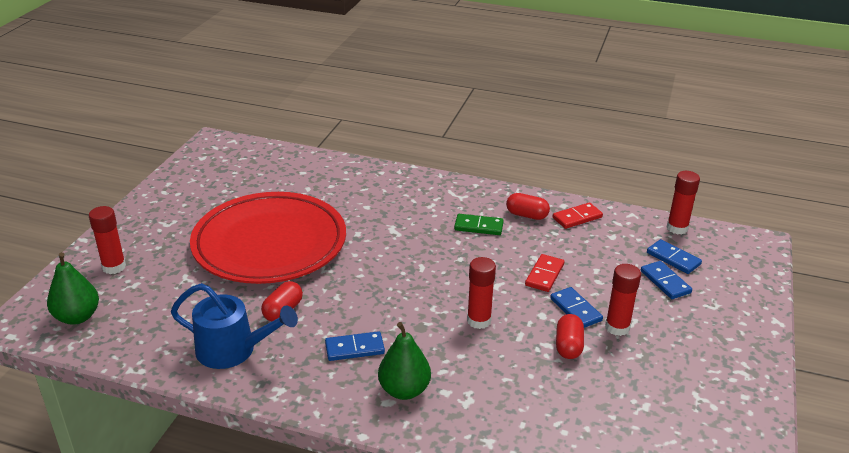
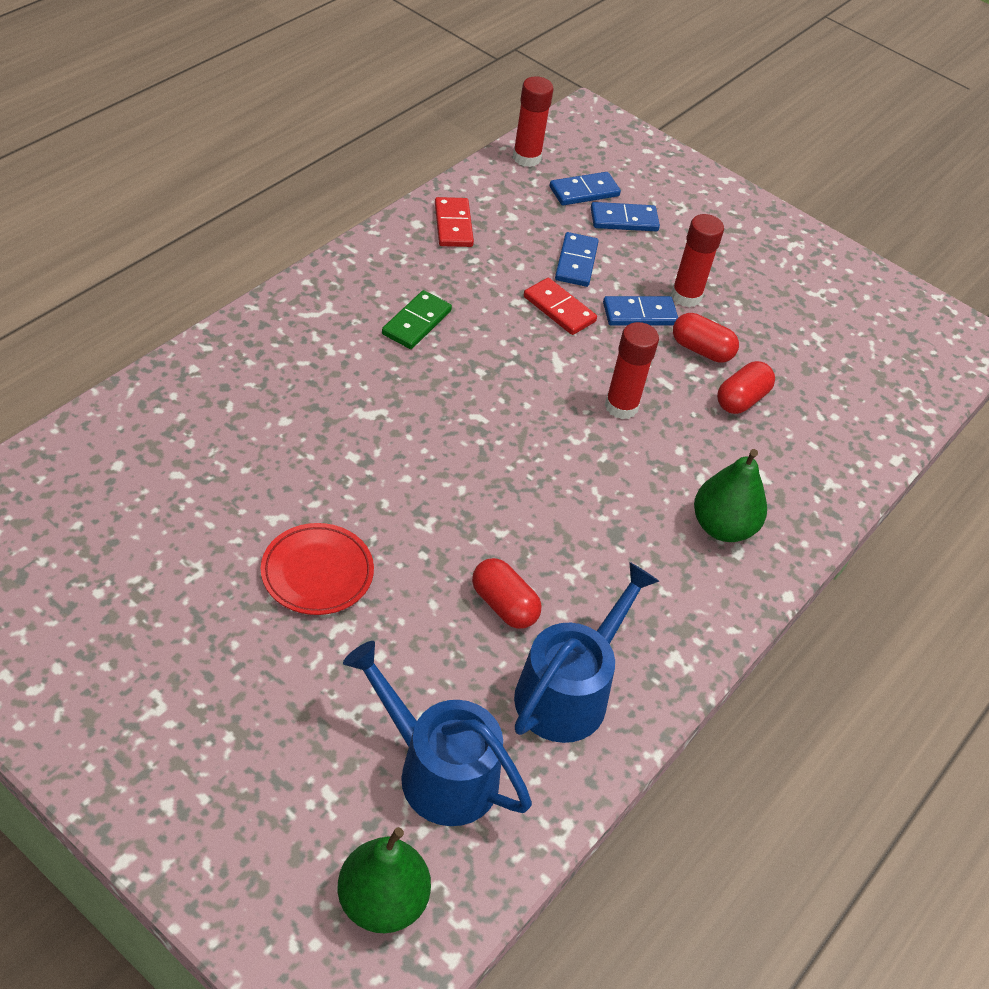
camera: 75 degrees left, 15 degrees up
red glue stick [89,206,126,274] -> none
red plate [190,192,346,284] -> red plate [261,523,374,615], size x0.41
blue domino [325,331,385,361] -> blue domino moved to [555,232,599,287]
red capsule [506,193,550,220] -> red capsule moved to [717,361,775,414]
none -> blue watering can [343,641,532,826]

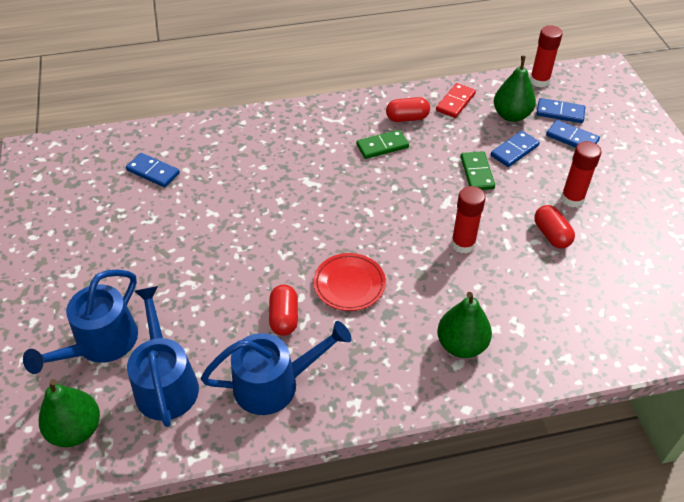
camera: 45 degrees right, 0 degrees up
red plate [261,523,374,615] -> red plate moved to [314,253,386,311]
red domino [524,278,597,335] -> green domino [461,151,495,190]
blue domino [603,296,678,326] -> blue domino moved to [126,153,180,187]
red capsule [717,361,775,414] -> red capsule moved to [386,97,430,122]
none -> blue watering can [23,269,138,374]
none -> green pear [494,56,536,122]

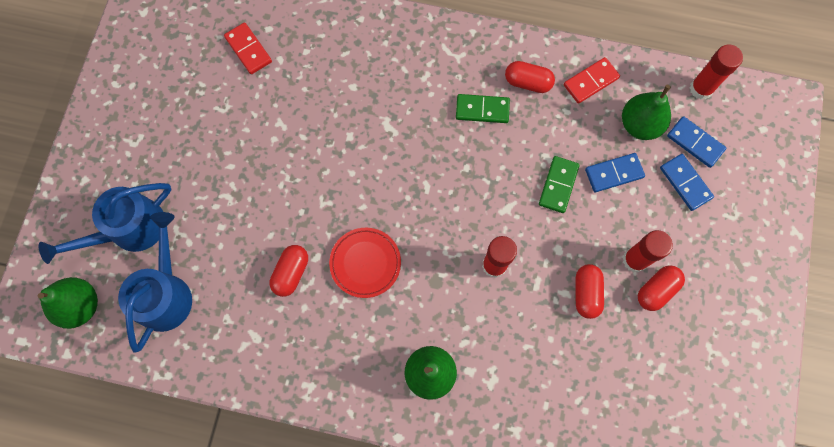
camera: 25 degrees right, 25 degrees up
blue domino [126,153,180,187] -> red domino [224,22,272,74]
blue watering can [201,321,351,415] -> none
none -> red capsule [638,265,685,311]

